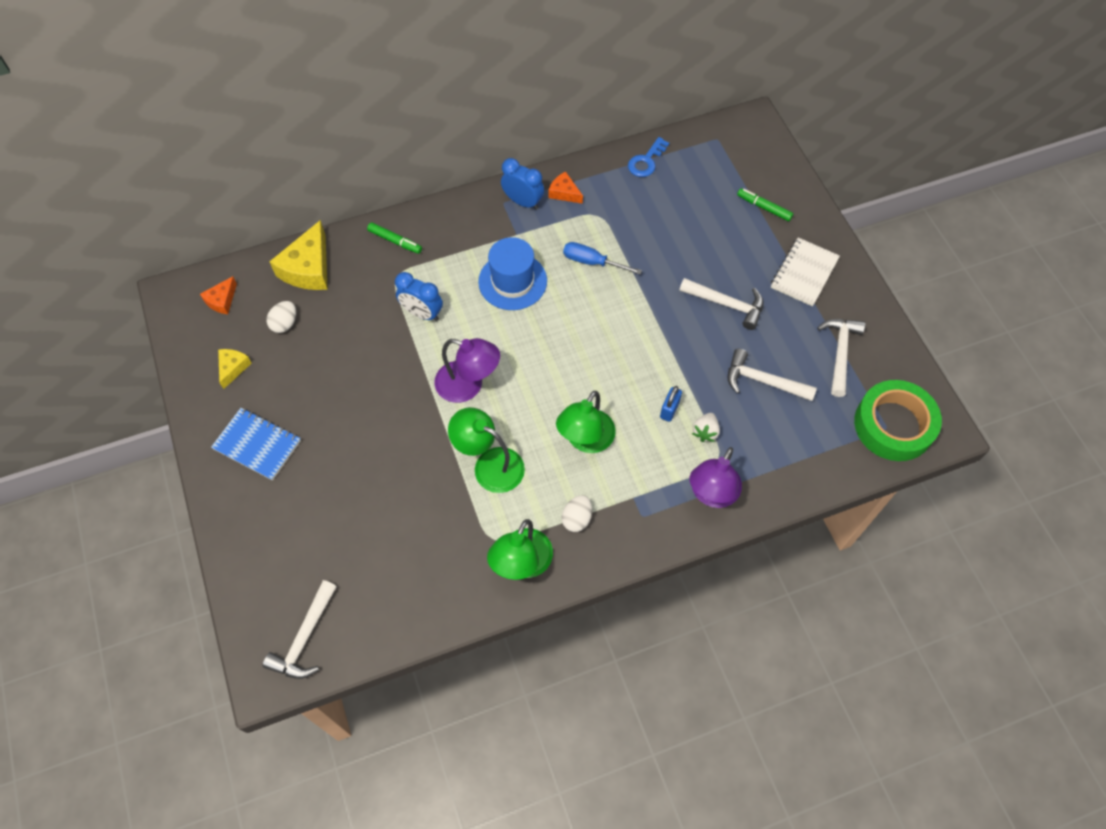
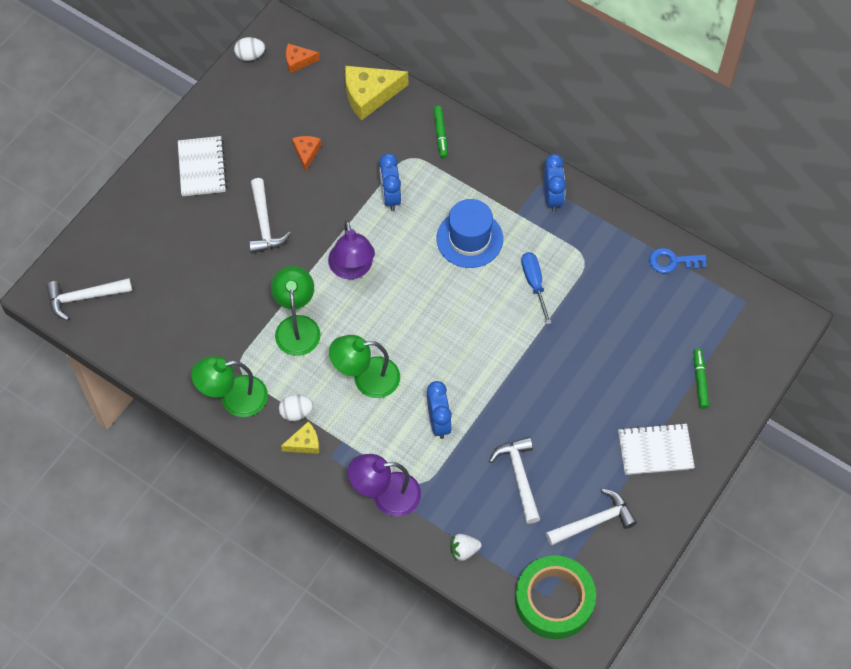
camera: 55 degrees right, 0 degrees up
blue notebook [211,408,301,480] -> white notebook [178,136,227,196]
yellow cheese [218,349,252,389] -> yellow cheese moved to [281,422,319,454]
white egg [266,301,296,333] -> white egg moved to [234,37,265,61]
orange cheese [549,171,583,204] -> orange cheese moved to [292,136,321,172]
blue padlock [660,386,682,422] -> blue clock [427,381,452,439]
white hammer [679,278,764,330] -> white hammer moved to [249,178,291,254]
white strawberry [692,413,720,442] -> white strawberry moved to [450,534,481,561]

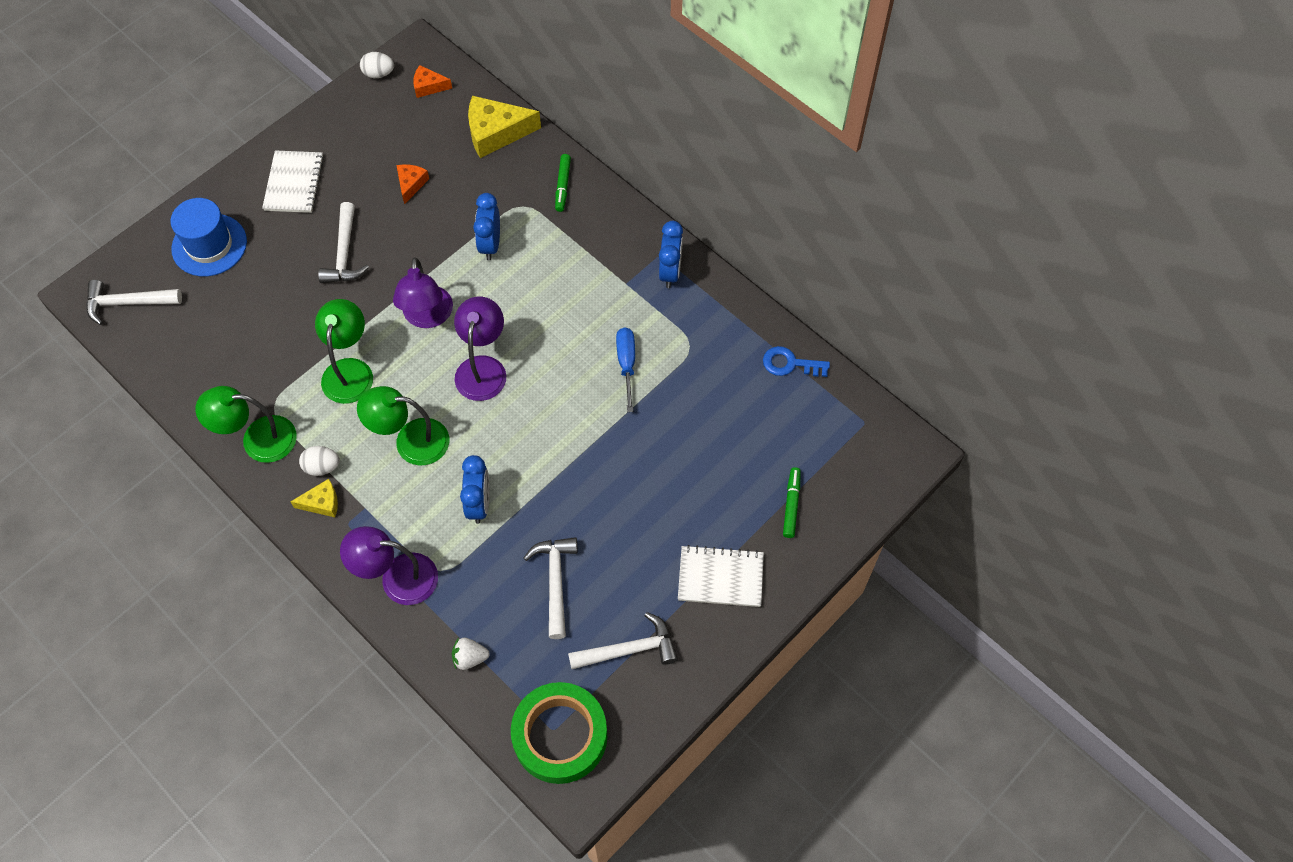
camera: 10 degrees right, 0 degrees up
blue hat [436,199,503,268] -> blue hat moved to [170,198,247,276]
none -> purple lamp [454,297,506,401]

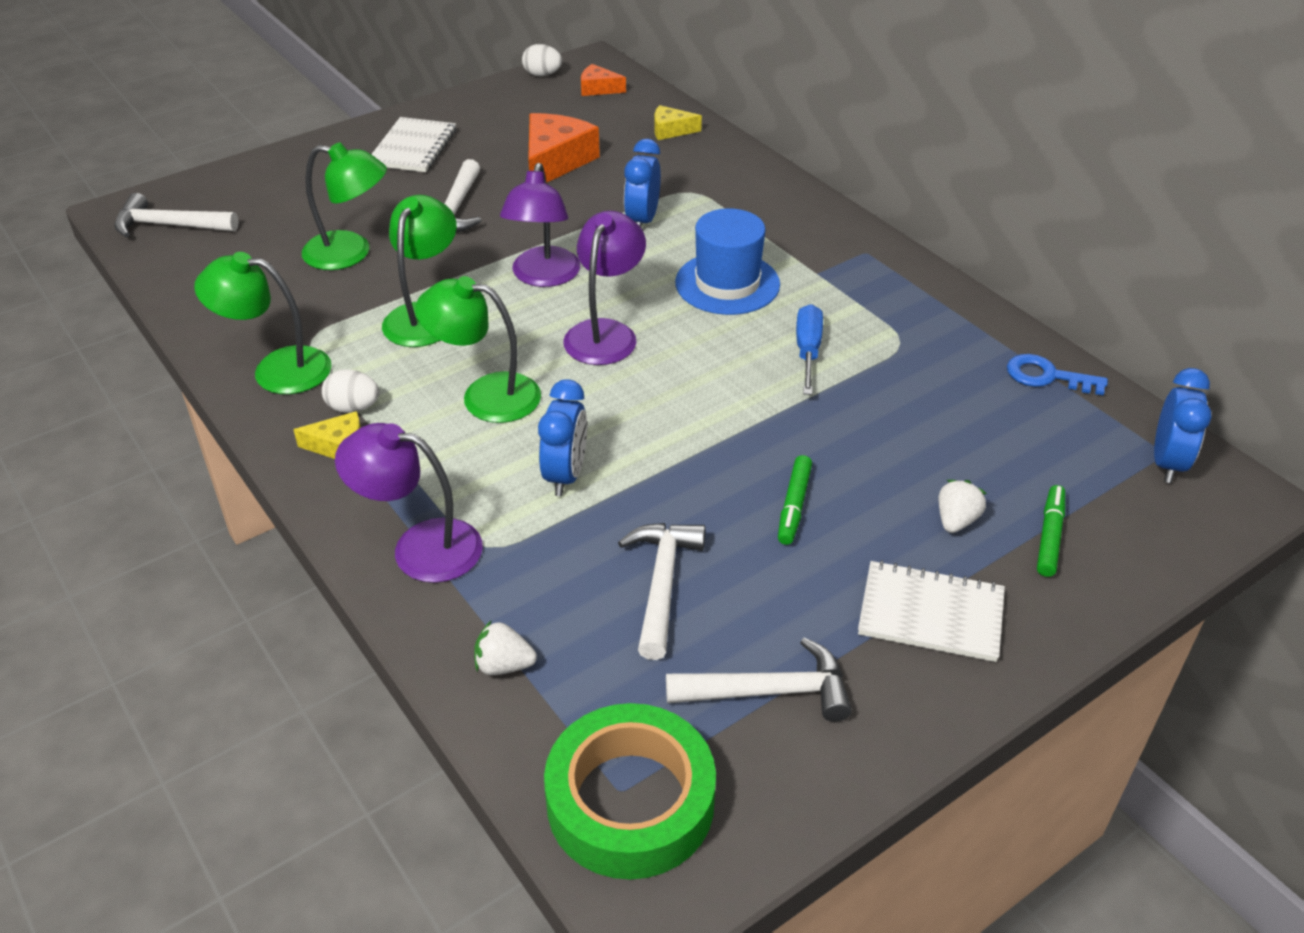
camera: 10 degrees right, 20 degrees down
blue hat [170,198,247,276] -> blue hat moved to [675,208,780,315]
orange cheese [396,164,429,204] -> orange cheese [528,113,600,183], size x1.86
yellow cheese [468,96,541,158] -> yellow cheese [654,105,702,140], size x0.54
green marker [555,154,571,212] -> green marker moved to [778,455,812,545]
blue clock [659,221,683,288] -> blue clock moved to [1154,368,1212,483]
none -> green lamp [302,143,387,270]
none -> white strawberry [939,480,987,533]

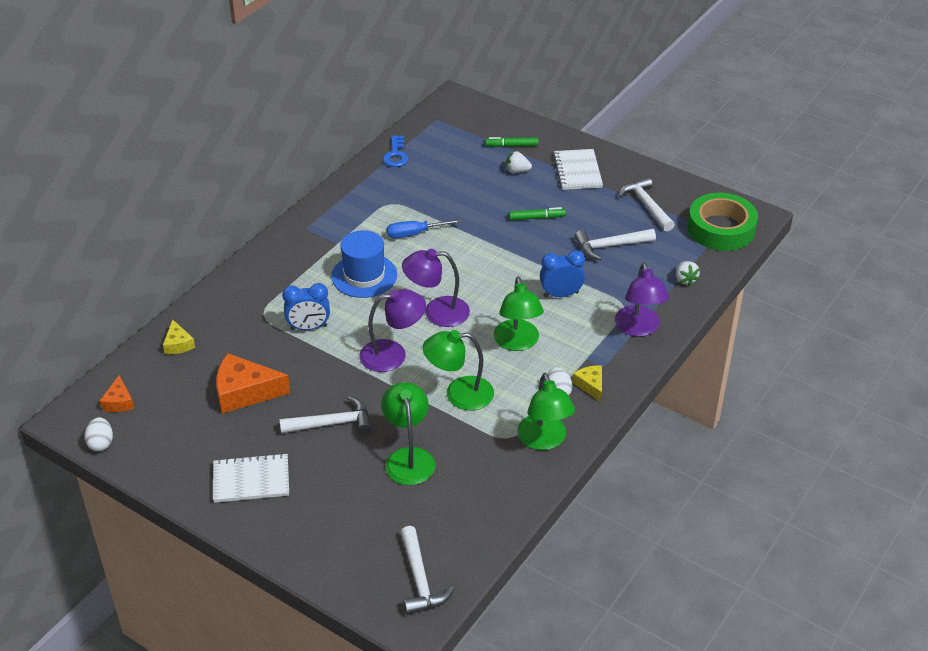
camera: 110 degrees left, 0 degrees up
blue clock [1154,368,1212,483] -> none

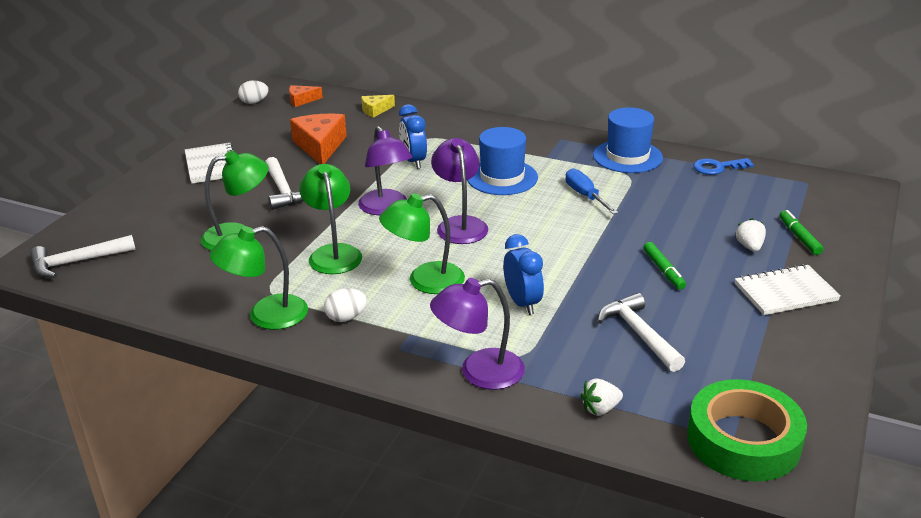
camera: 80 degrees right, 10 degrees down
yellow cheese [572,365,602,402] -> none
white hammer [619,177,675,231] -> none
none -> blue hat [593,107,663,173]

